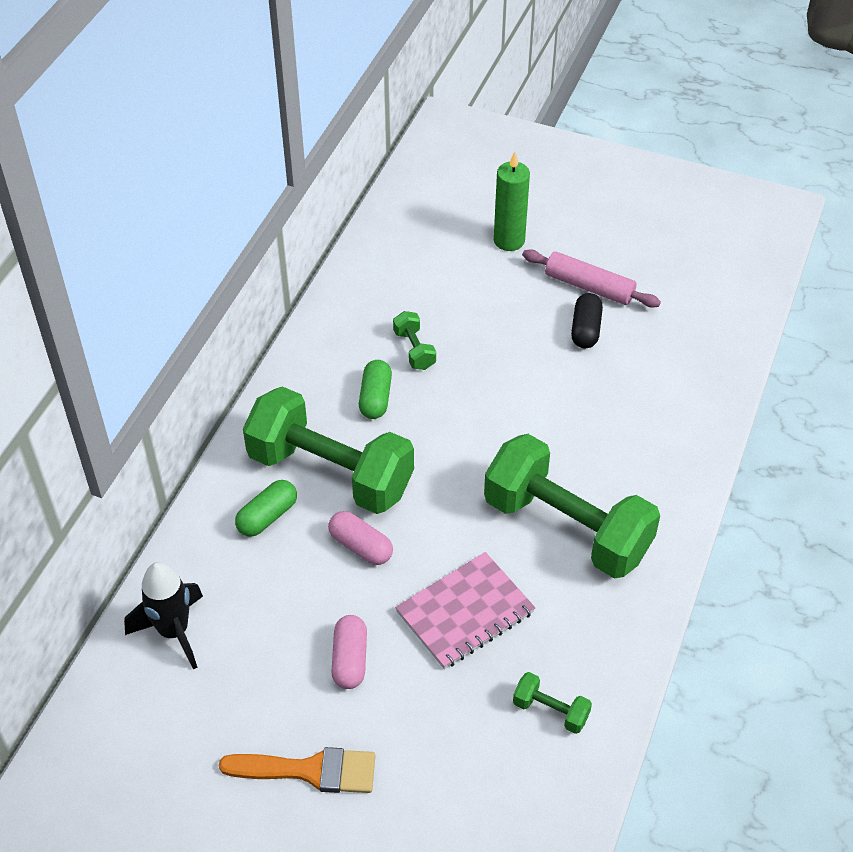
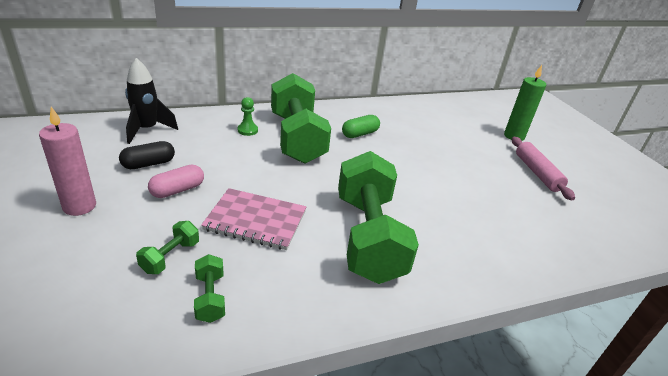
camera: 45 degrees right, 15 degrees down
orange brush [219,747,375,793] -> pink candle [39,107,96,216]
green capsule [235,480,297,537] -> green pawn [238,97,258,136]
pink capsule [328,511,393,565] -> none
green dumbbell [393,311,436,370] -> green dumbbell moved to [136,221,199,274]
black capsule [571,293,603,348] -> black capsule moved to [119,141,175,169]

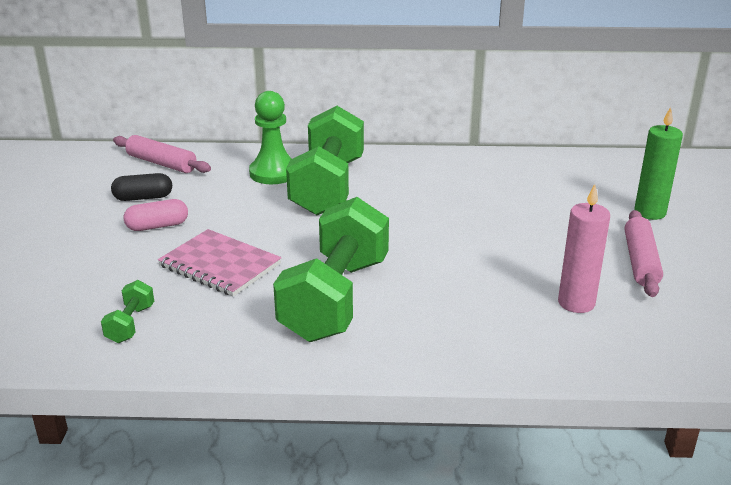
camera: 25 degrees right, 5 degrees down
pink candle [39,107,96,216] -> pink candle moved to [558,184,610,313]
black rocket [125,58,178,144] -> pink rolling pin [113,135,211,173]
green dumbbell [136,221,199,274] -> none
green pawn [238,97,258,136] -> green pawn [249,91,291,184], size x1.92
green capsule [342,115,380,138] -> none

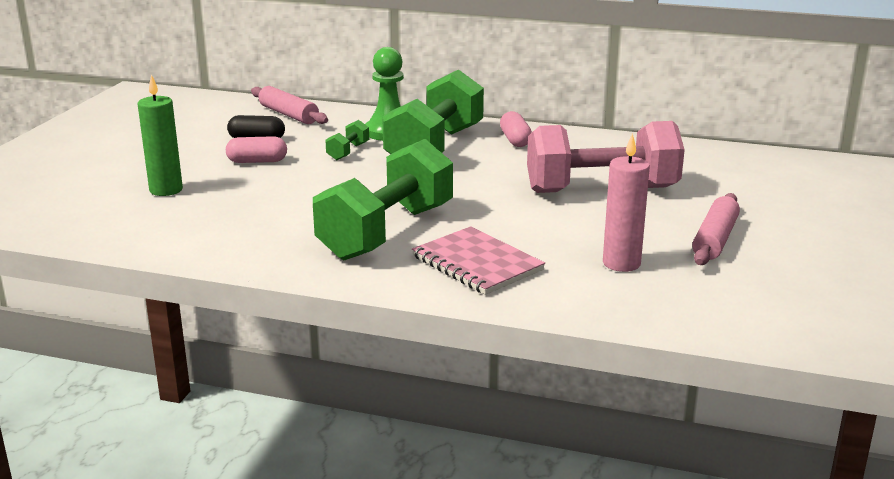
camera: 15 degrees right, 5 degrees down
green dumbbell [101,280,154,343] -> green dumbbell moved to [325,120,369,160]
pink notebook [158,229,282,297] -> pink notebook moved to [412,226,545,295]
green candle [634,107,683,220] -> green candle moved to [138,74,183,196]
none -> pink capsule [500,111,532,147]
none -> pink dumbbell [527,121,685,193]

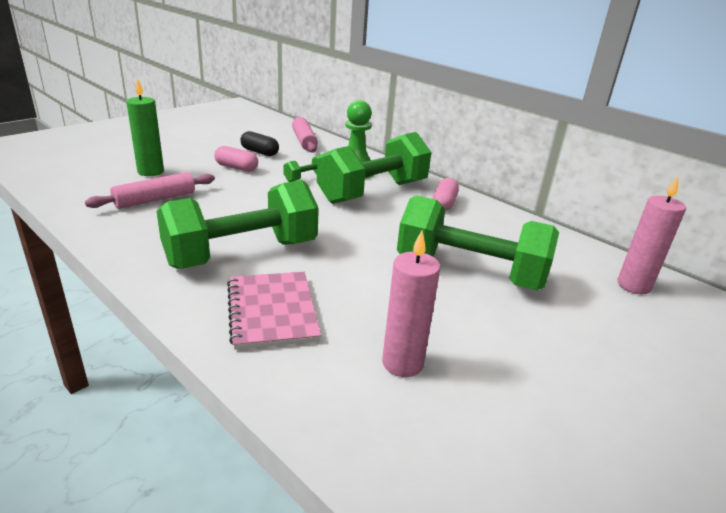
camera: 25 degrees right, 5 degrees up
pink dumbbell [527,121,685,193] -> green dumbbell [397,195,559,290]
pink rolling pin [692,193,740,265] -> pink rolling pin moved to [85,172,215,209]
none -> pink candle [618,177,686,294]

